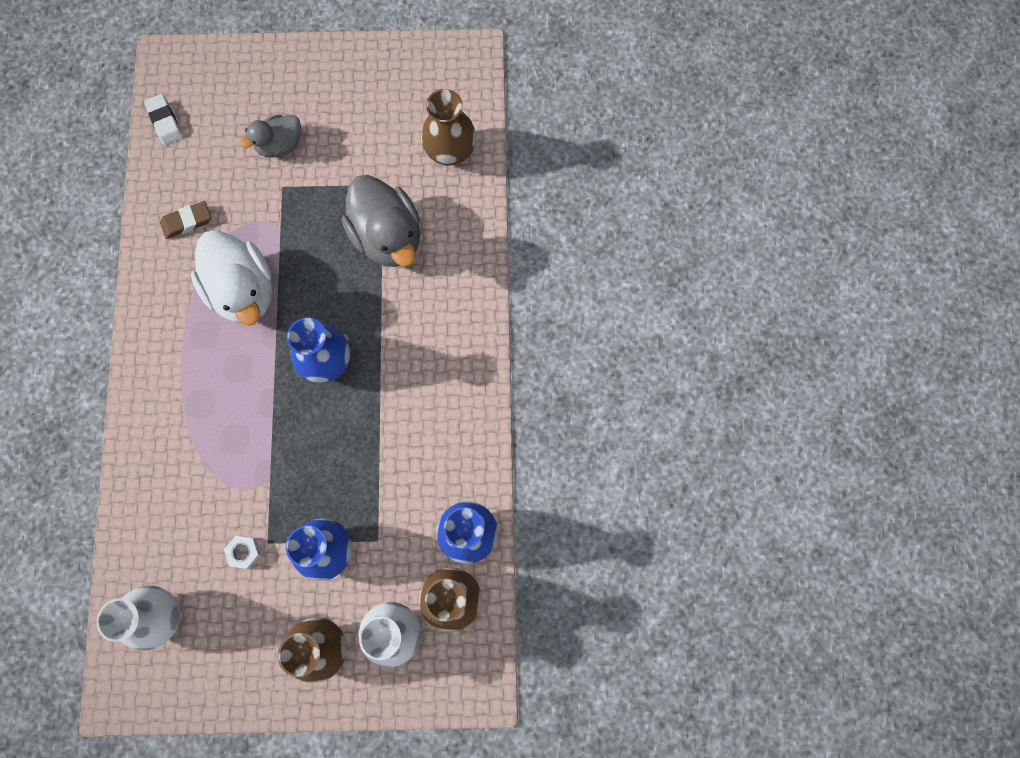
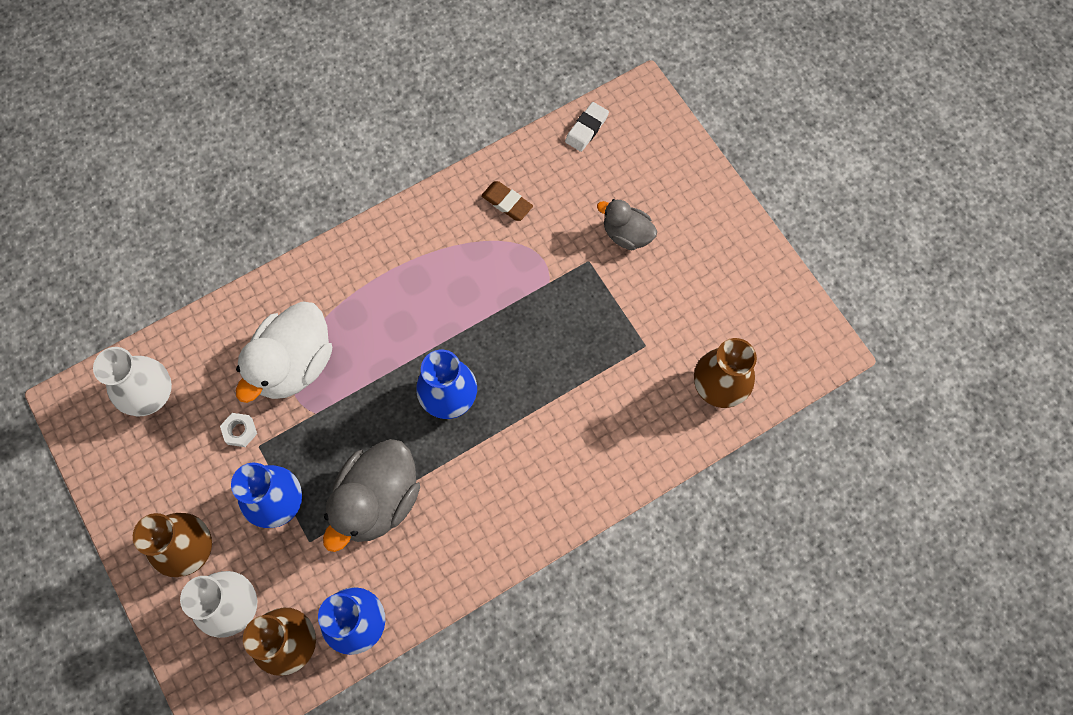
camera: 60 degrees right, 5 degrees down
white duck [191,230,272,326] -> white duck moved to [236,302,332,403]
grey duck [342,175,420,267] -> grey duck moved to [323,439,420,552]

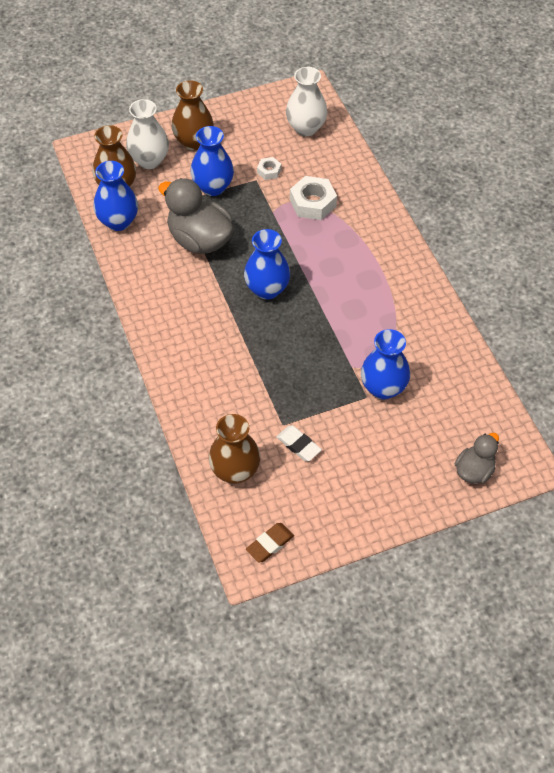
camera: 100 degrees right, 15 degrees down
white duck [236,302,332,403] -> white nut [290,176,337,220]
brown eraser [481,181,533,221] -> brown eraser moved to [246,523,294,563]
white eraser [565,102,609,152] -> white eraser moved to [276,425,322,461]
grey duck [597,199,657,250] -> grey duck moved to [455,433,499,484]
none -> blue vase [361,329,410,399]

